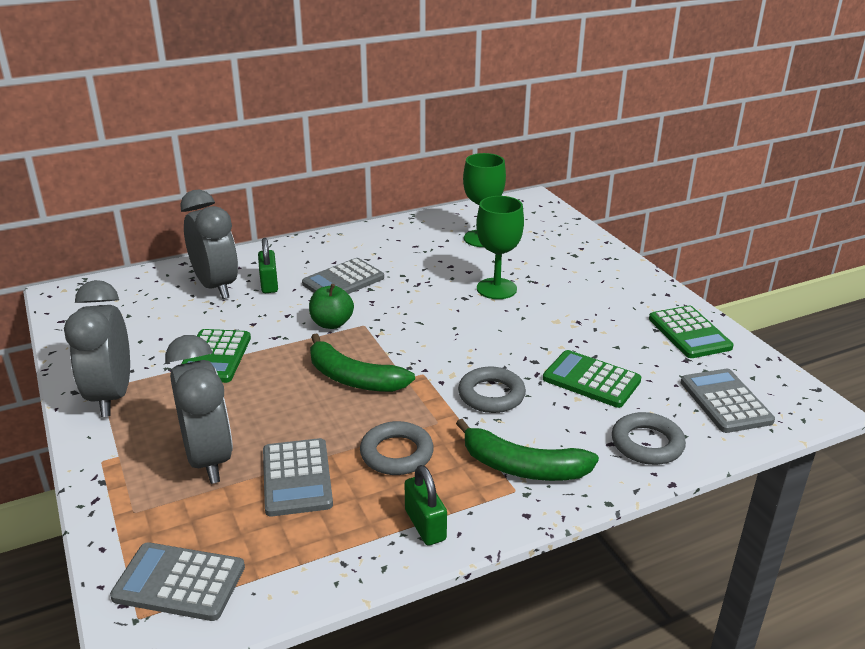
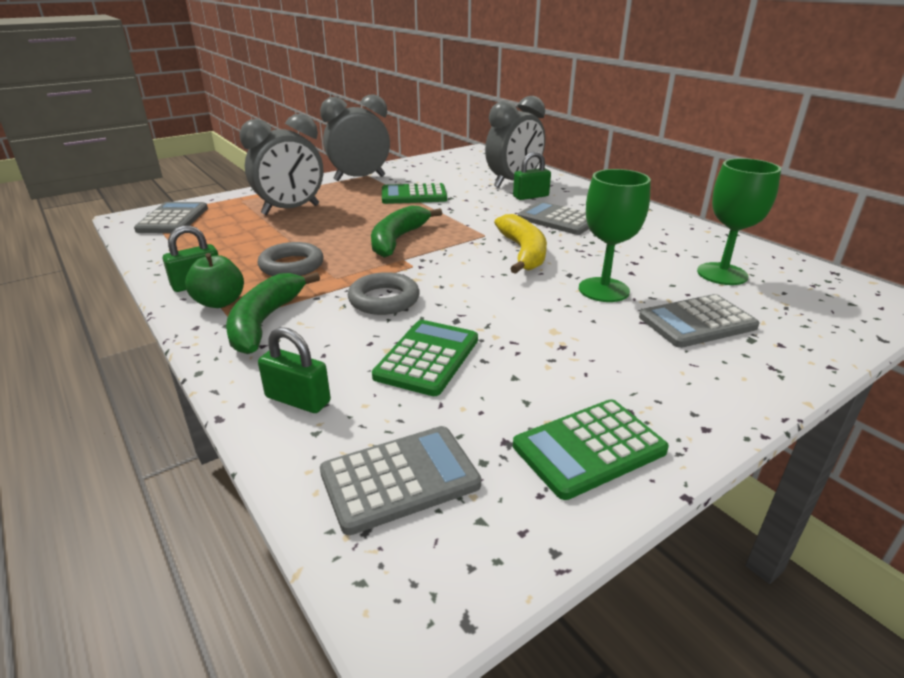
camera: 80 degrees right, 0 degrees up
grey calculator [263,438,333,517] -> grey calculator moved to [639,294,759,348]
green apple [309,284,354,329] -> green apple moved to [185,253,244,308]
grey ring [612,412,686,465] -> green padlock [258,327,331,413]
none -> yellow banana [494,214,547,274]

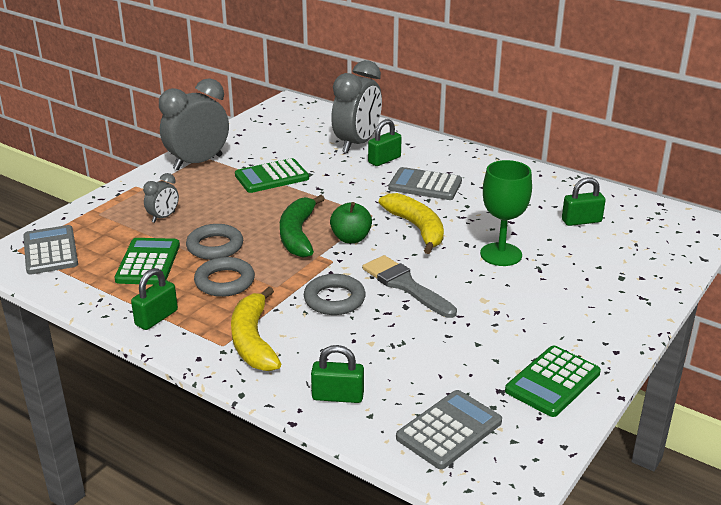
camera: 20 degrees left, 0 degrees up
green apple [185,253,244,308] -> green apple moved to [330,202,372,243]
green banana [226,272,320,354] -> yellow banana [231,287,281,371]
grey clock [239,114,323,215] -> grey clock [143,173,179,223], size x0.48
green calculator [372,320,478,396] -> green calculator moved to [114,238,180,285]
grey calculator [639,294,759,348] -> none
green goblet [697,158,781,285] -> green padlock [562,177,606,226]
none -> grey ring [186,224,243,260]
none -> grey brush [362,255,457,318]

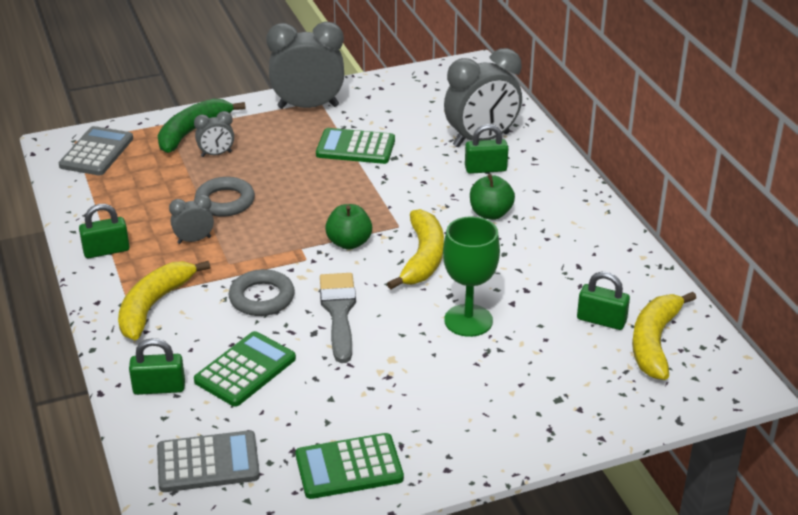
camera: 35 degrees right, 5 degrees up
green calculator [114,238,180,285] -> green calculator moved to [194,331,296,406]
grey ring [194,257,255,297] -> grey clock [169,194,214,244]
green banana [280,195,325,258] -> green banana moved to [158,99,246,153]
green padlock [311,345,364,403] -> green padlock turned 45 degrees counterclockwise [129,338,185,395]
grey calculator [388,167,462,200] -> green apple [470,174,515,220]
none -> yellow banana [632,292,696,380]

